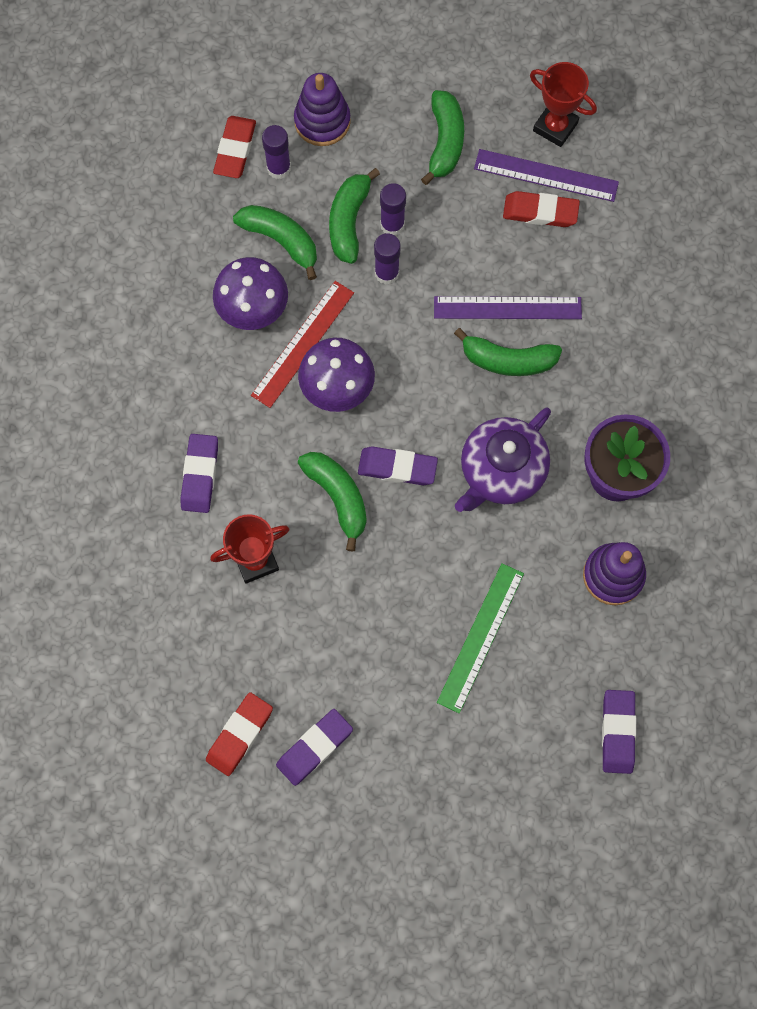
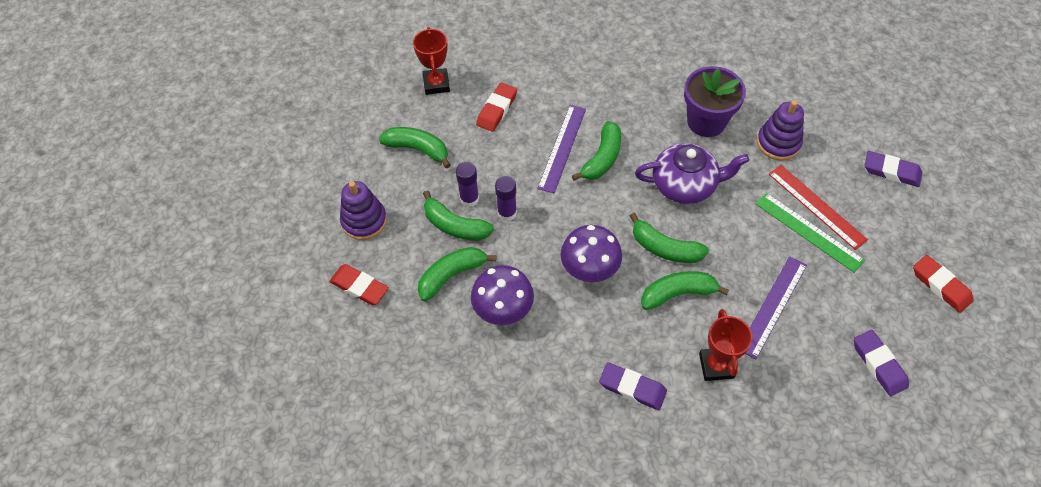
camera: 70 degrees left, 15 degrees down
red eraser [206,692,273,776] -> red eraser moved to [913,255,973,313]
red ruler [251,281,354,408] -> red ruler moved to [769,165,868,250]
purple glue stick [262,125,291,179] -> none
purple eraser [358,446,438,485] -> green banana [630,213,709,263]
purple teapot [455,408,551,512] -> purple teapot turned 60 degrees counterclockwise [635,143,749,204]
purple ruler [474,149,619,202] -> purple ruler moved to [745,256,807,359]
red trophy [530,62,597,147] -> red trophy turned 60 degrees counterclockwise [413,27,450,95]

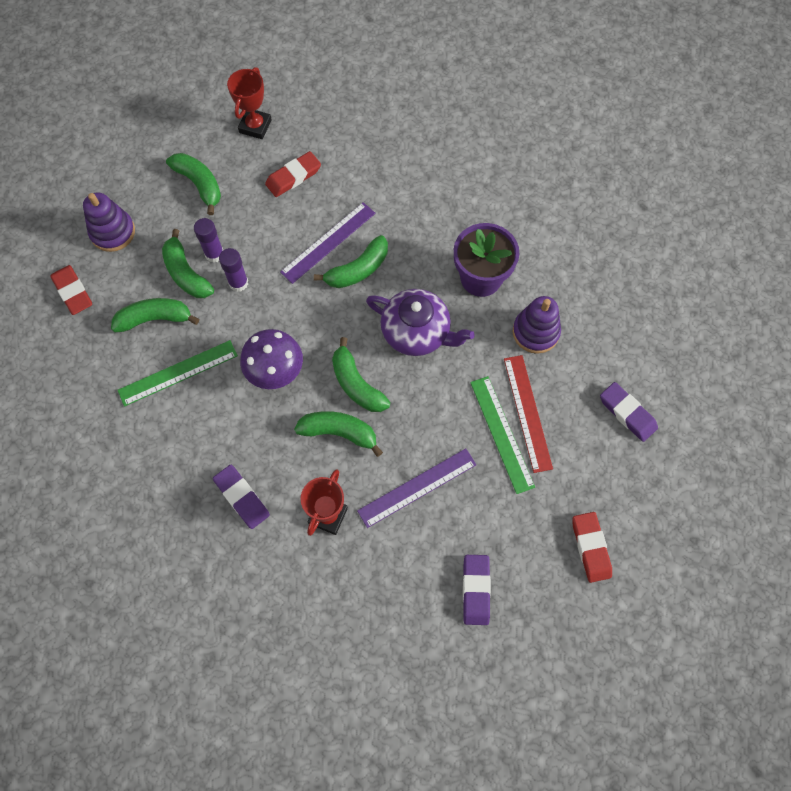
camera: 25 degrees right, 10 degrees up
purple mushroom [471,265,534,325] -> green ruler [118,340,238,406]

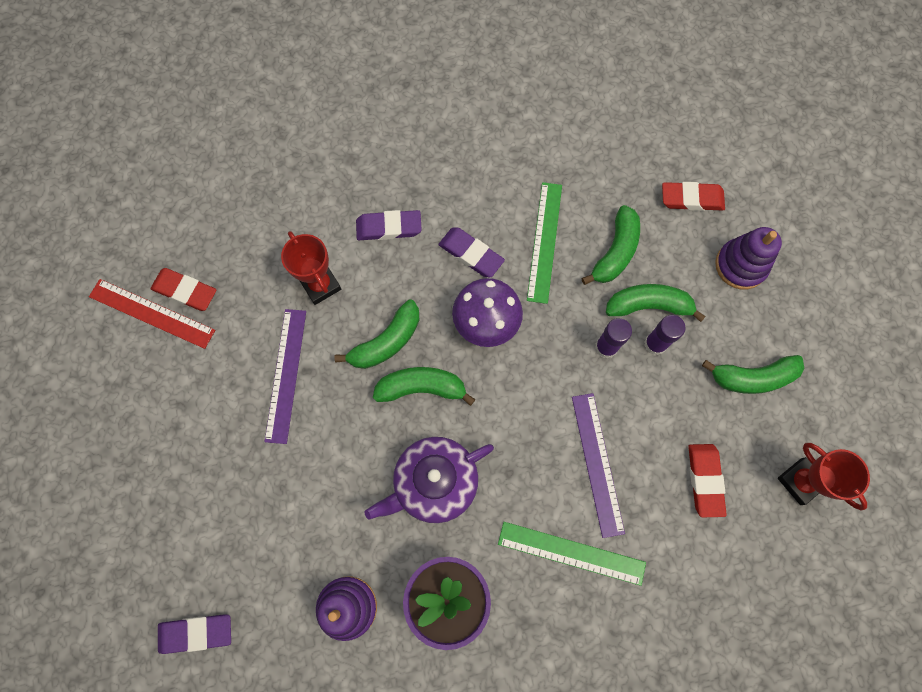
camera: 125 degrees right, 5 degrees up
green banana [314,235,388,288] -> none
purple eraser [463,555,491,625] -> purple eraser moved to [439,228,505,277]
green ruler [470,376,535,494] -> green ruler moved to [498,522,646,586]
red ruler [504,355,553,473] -> red ruler moved to [89,279,215,349]
red eraser [573,512,612,583] -> red eraser moved to [151,268,216,311]

